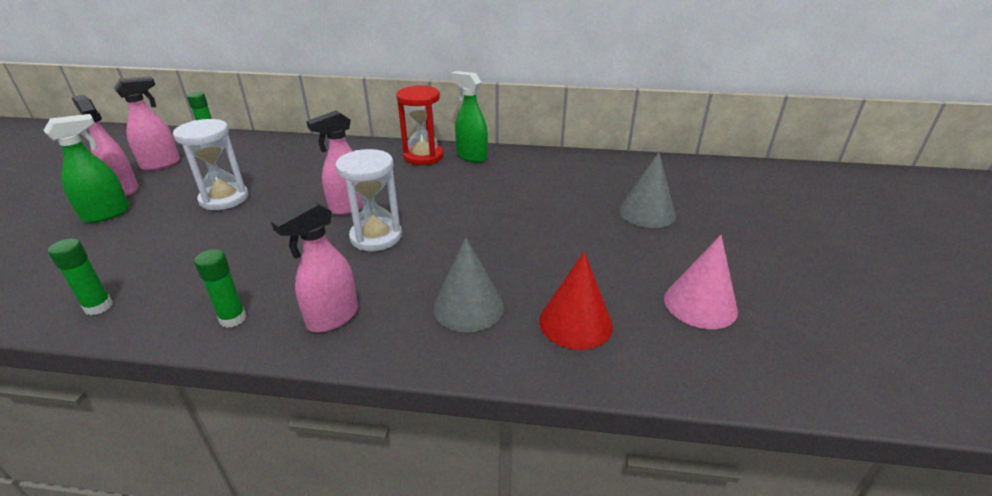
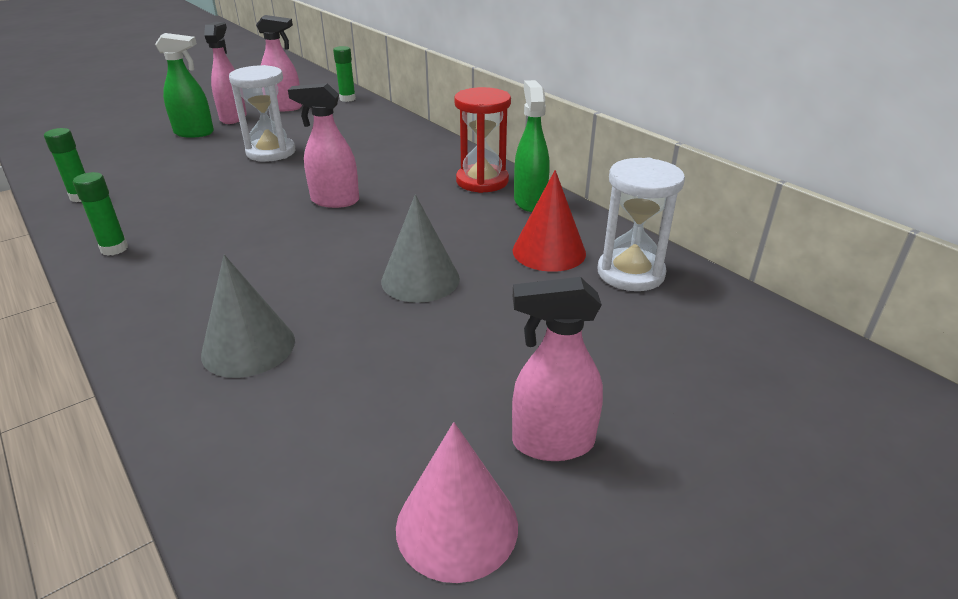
camera: 45 degrees right, 0 degrees up
pink spray bottle [271,200,358,333] -> pink spray bottle moved to [512,277,603,461]
white hourglass [335,149,402,251] -> white hourglass moved to [598,158,685,291]
red cone [539,252,613,350] -> red cone moved to [513,170,586,272]
grey cone [619,152,676,228] -> grey cone moved to [381,194,460,303]

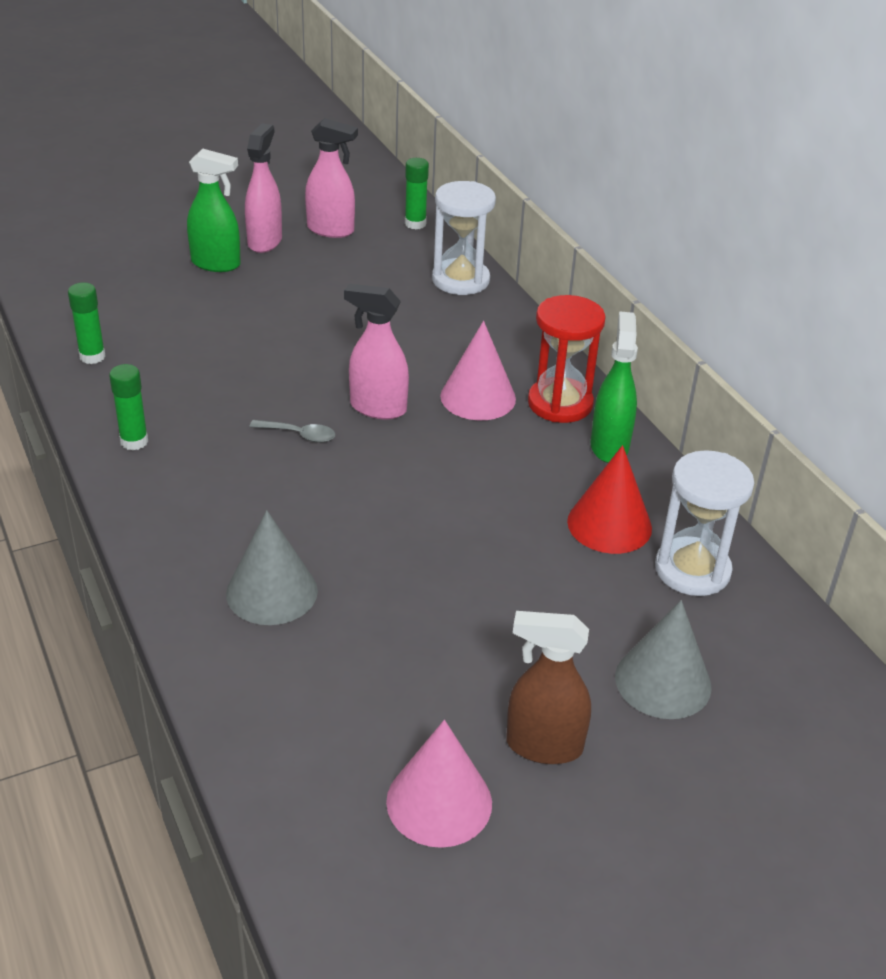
camera: 10 degrees right, 5 degrees up
white hourglass [229,65,296,162] -> white hourglass moved to [432,181,496,295]
grey cone [381,194,460,303] -> grey cone moved to [615,600,712,719]
pink spray bottle [512,277,603,461] -> brown spray bottle [506,611,591,764]
none -> grey spoon [249,420,335,443]
none -> pink cone [440,321,516,421]

